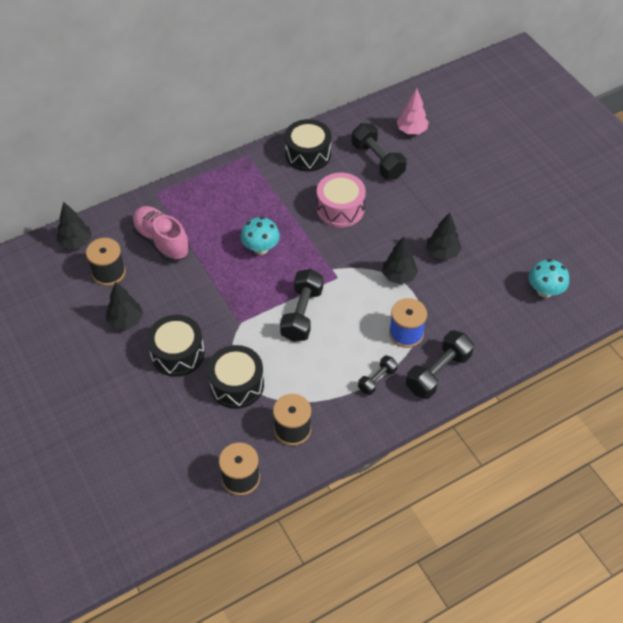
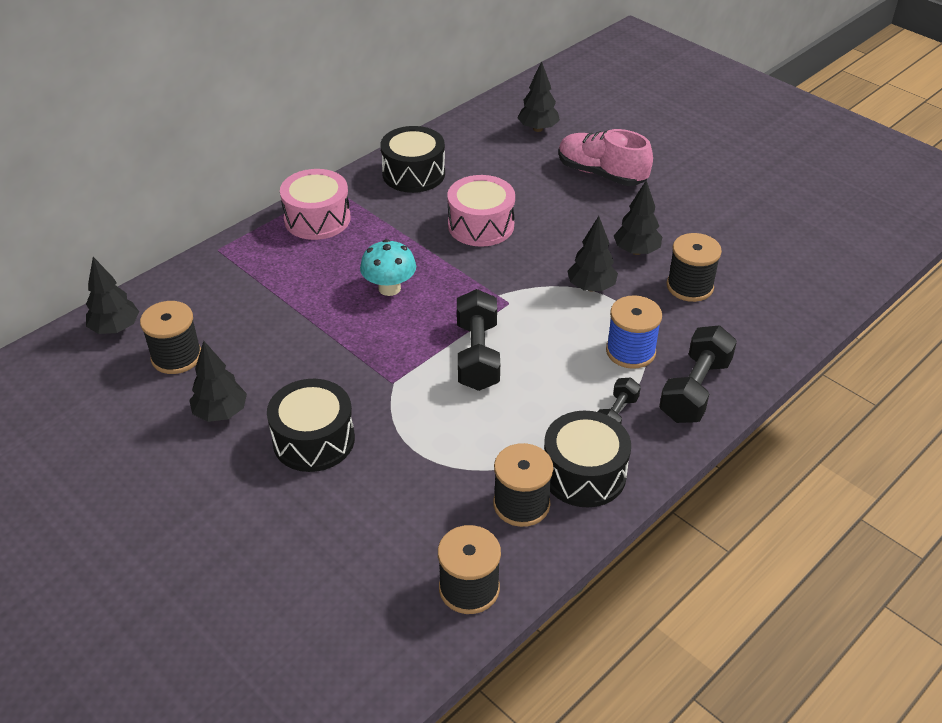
camera: 15 degrees left, 10 degrees down
pink shoe [132,206,190,262] -> pink shoe moved to [558,129,653,186]
black drum [207,345,264,409] -> black drum moved to [544,411,631,507]
black dumbbell [352,123,407,179] -> none
pink tree [397,88,429,134] -> black tree [517,61,560,132]
turquoise mushroom [529,259,569,298] -> none
none -> pink drum [280,169,350,240]
none -> black spool [667,233,722,302]

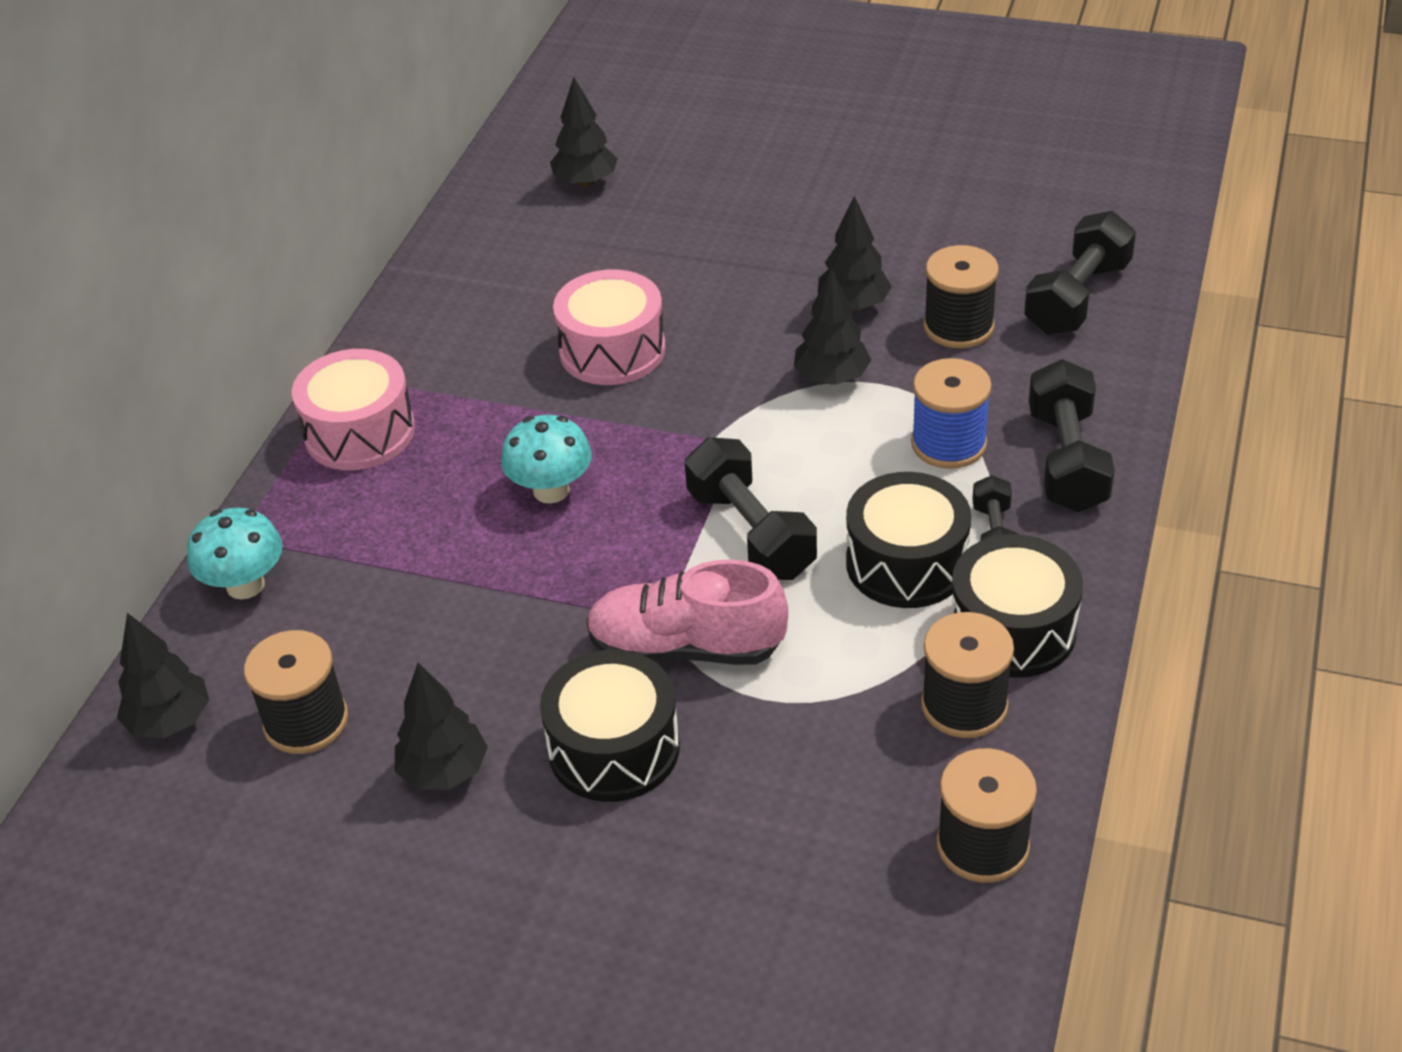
camera: 25 degrees left, 0 degrees up
black drum [380,126,445,193] -> black drum moved to [846,472,971,608]
pink shoe [558,129,653,186] -> pink shoe moved to [586,559,788,665]
none -> turquoise mushroom [187,508,283,600]
none -> black dumbbell [1024,211,1136,335]

